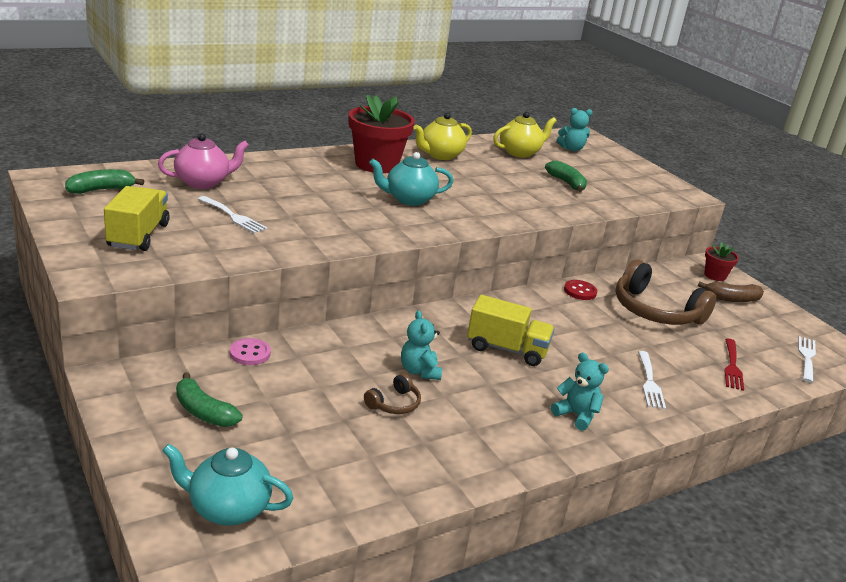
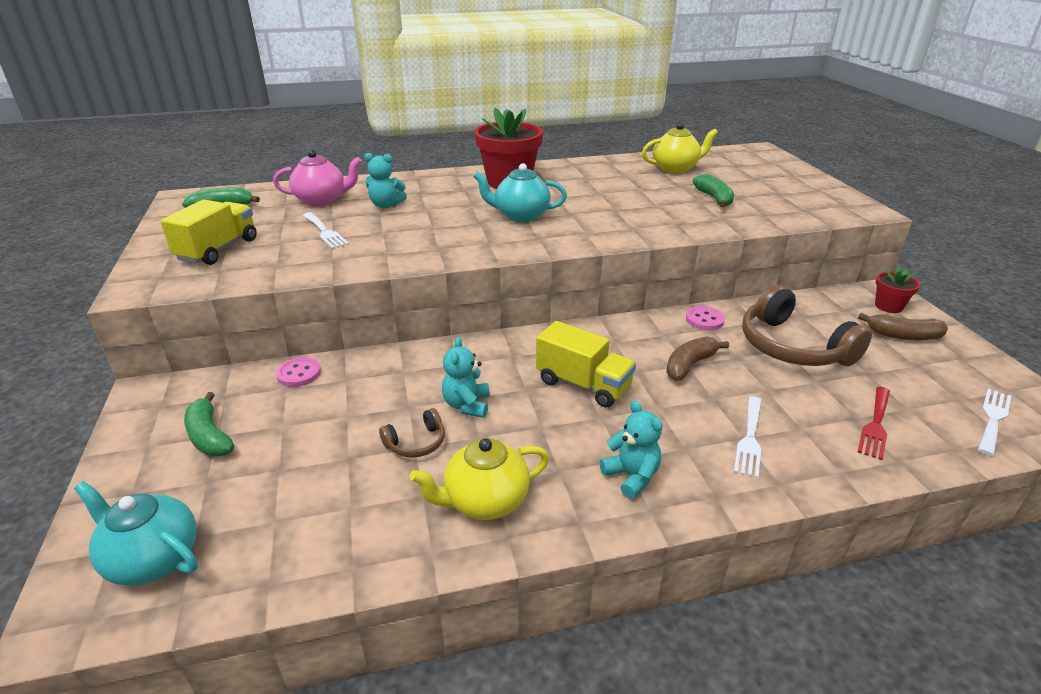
camera: 20 degrees right, 5 degrees up
yellow teapot [413,113,472,160] -> yellow teapot moved to [410,438,549,520]
turquoise teddy bear [557,108,593,151] -> turquoise teddy bear moved to [364,153,407,208]
red button [564,280,597,300] -> pink button [686,306,725,330]
none -> brown banana [666,336,729,381]

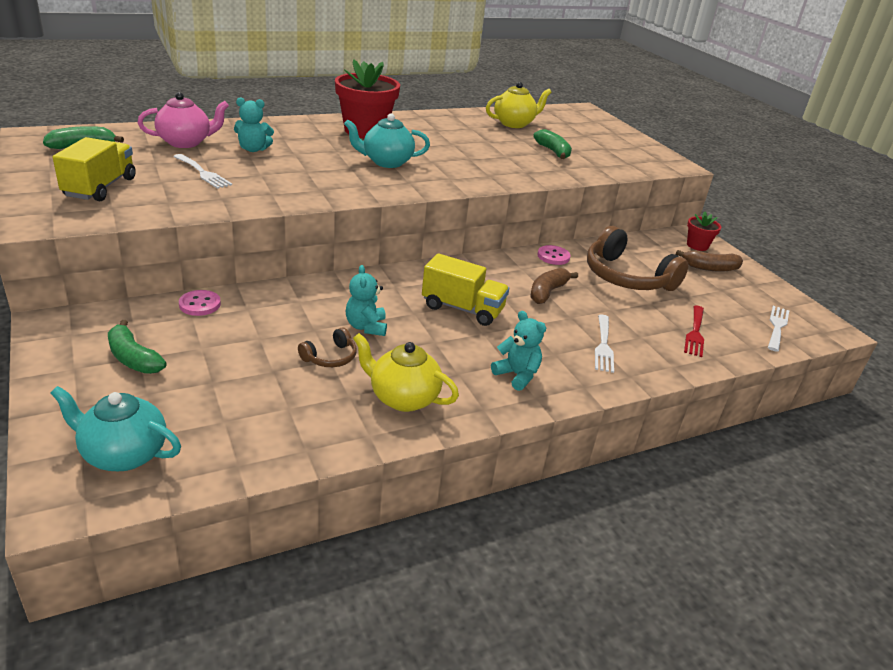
camera: 15 degrees left, 0 degrees up
yellow teapot [410,438,549,520] -> yellow teapot turned 60 degrees clockwise [353,333,459,412]

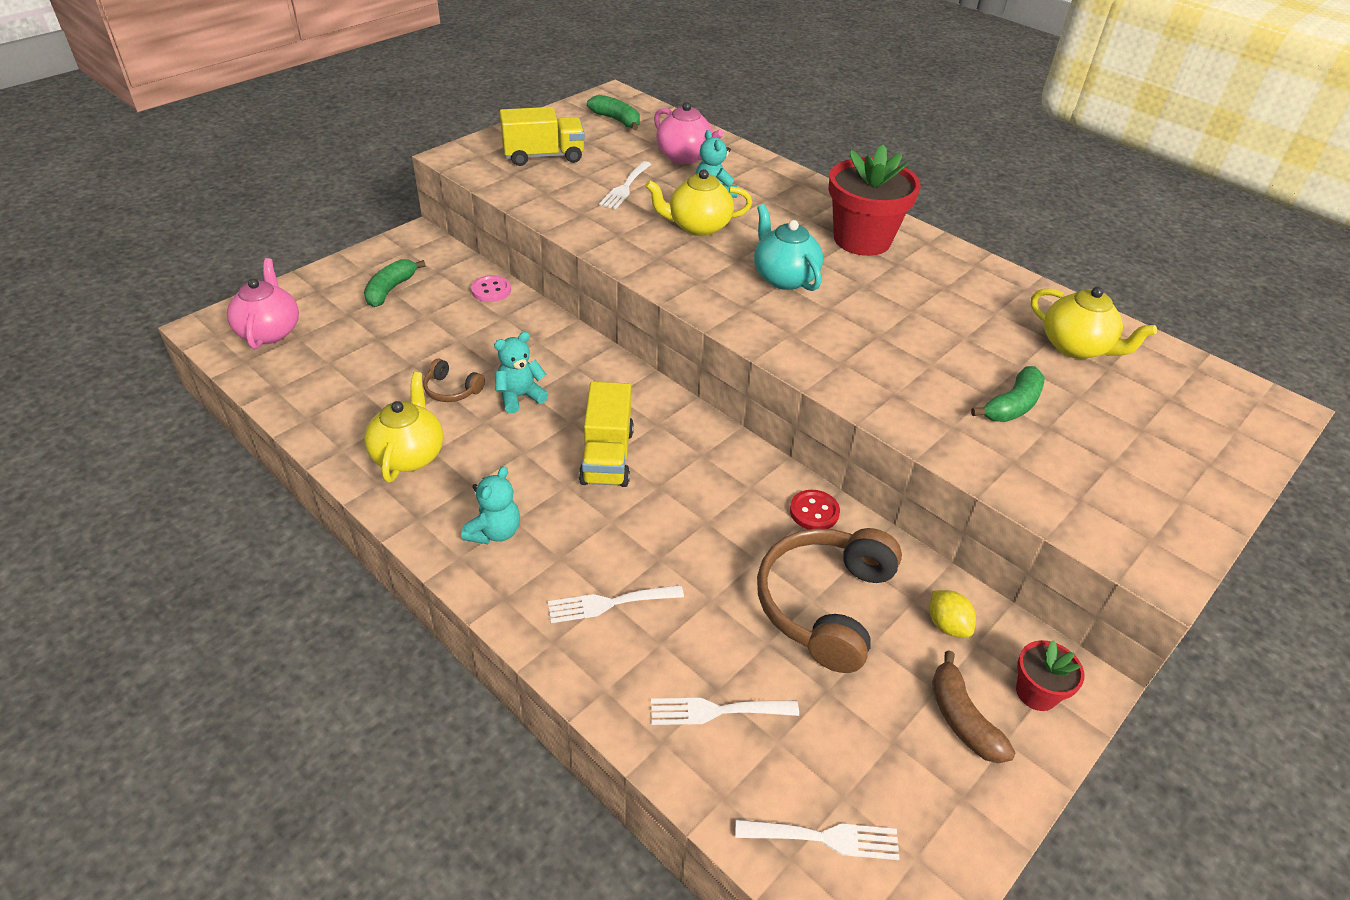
camera: 70 degrees right, 10 degrees up
turquoise teapot [51,386,181,471] -> pink teapot [227,258,299,349]
brown banana [530,268,578,304] -> none
pink button [537,245,570,265] -> red button [790,490,840,530]
red fork [684,305,704,357] -> white fork [651,698,799,725]
none -> yellow teapot [645,169,752,236]
none -> yellow lemon [930,590,976,637]

